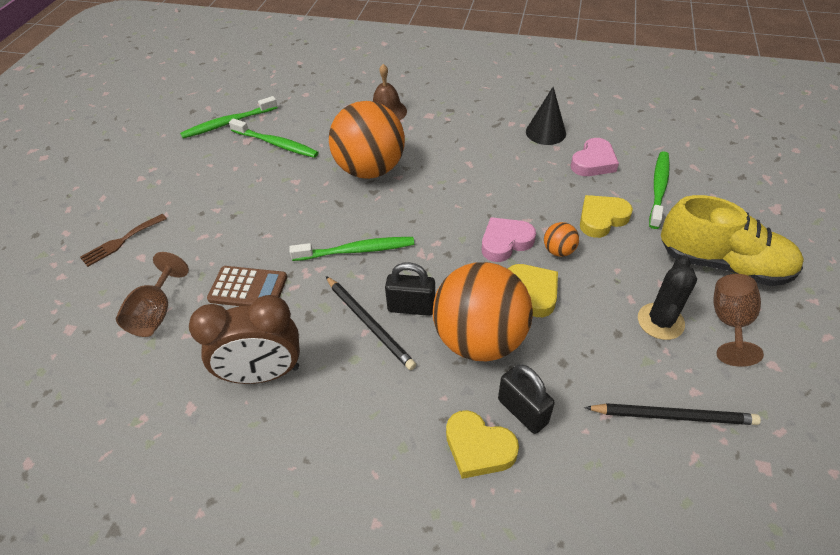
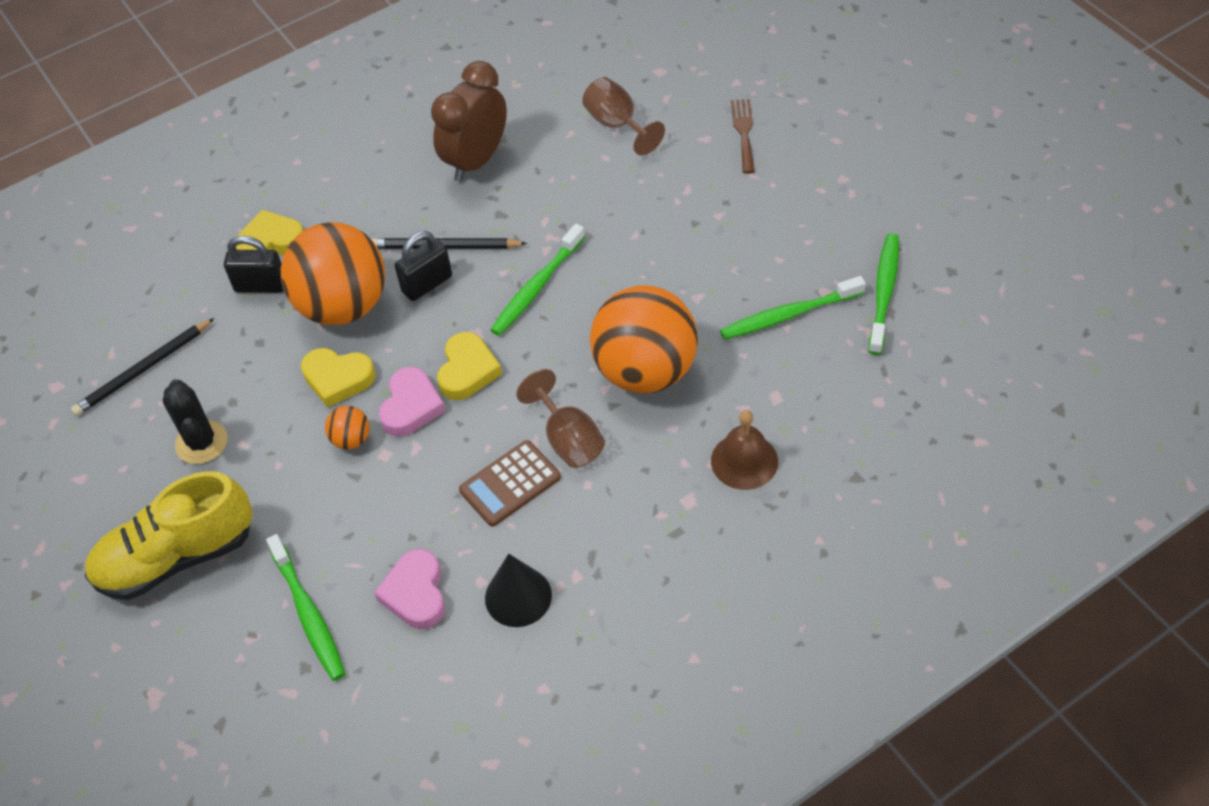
camera: 135 degrees right, 5 degrees up
brown calculator [207,266,287,306] -> brown calculator moved to [459,440,561,526]
yellow heart [580,195,633,238] -> yellow heart moved to [437,332,502,400]
brown goblet [713,274,764,367] -> brown goblet moved to [516,369,605,468]

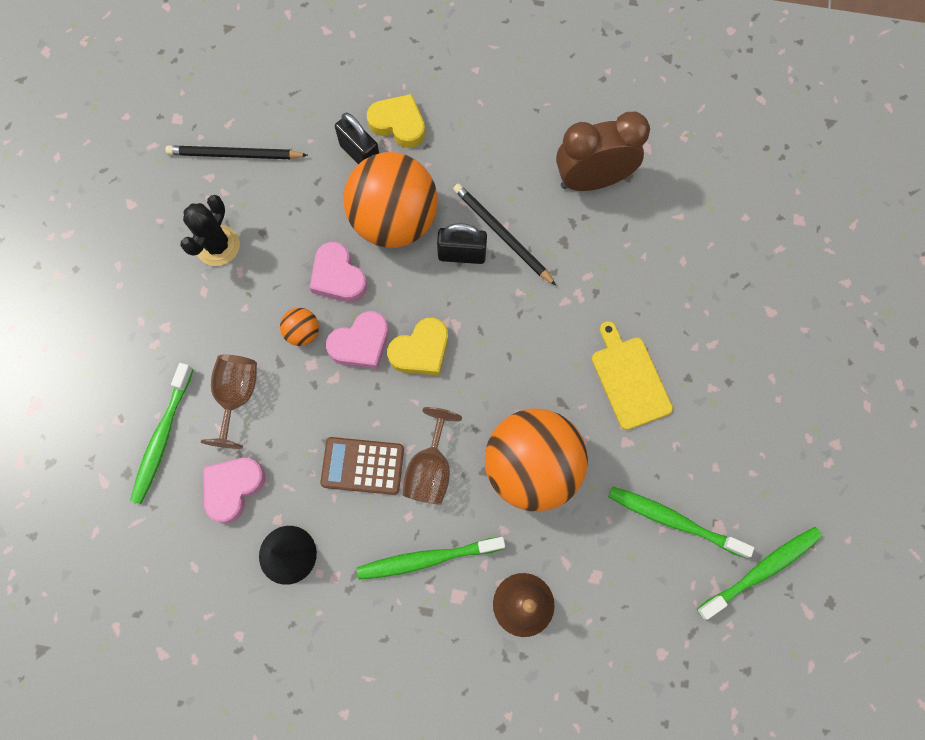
camera: 40 degrees right, 20 degrees up
yellow shoe [85,471,253,600] -> none
yellow heart [301,348,376,408] -> pink heart [310,242,367,302]
green toothbrush [490,224,585,336] -> green toothbrush moved to [357,537,505,580]
brown goblet [582,77,665,156] -> brown goblet moved to [201,355,257,449]
brown fork [731,99,755,174] -> none
none -> yellow cutting board [592,321,673,430]

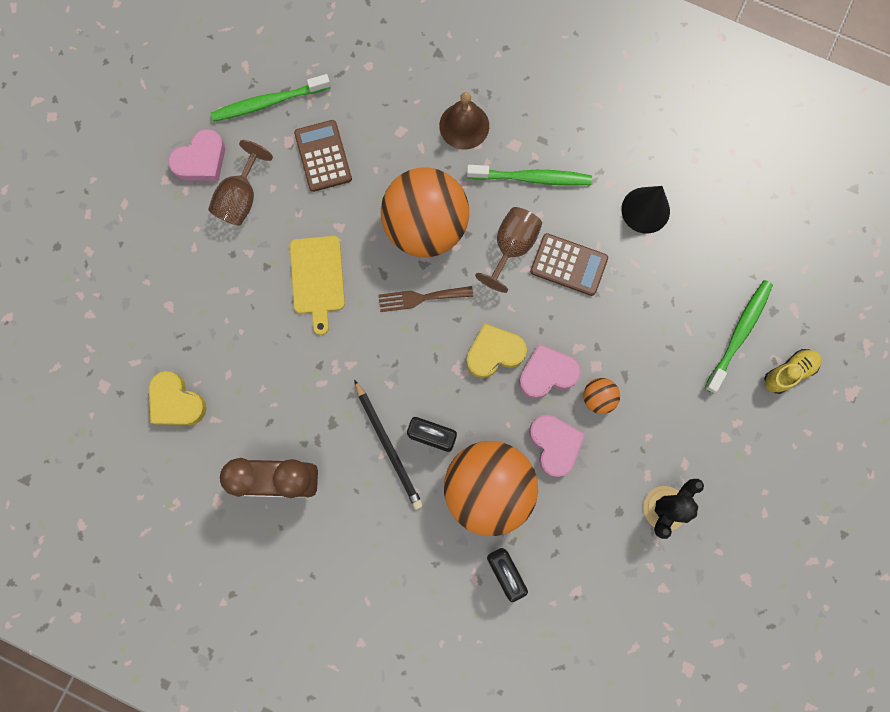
camera: 165 degrees left, 5 degrees up
black pencil [165,146,308,159] -> none
brown goblet [201,355,257,449] -> brown goblet moved to [208,140,273,225]
pink heart [203,458,265,523] -> pink heart moved to [168,129,225,181]
yellow heart [367,94,425,148] -> yellow heart moved to [149,371,207,425]
green toothbrush [608,486,754,558] -> brown calculator [294,120,352,192]
none -> brown fork [378,286,473,312]
none -> yellow shoe [764,349,822,394]

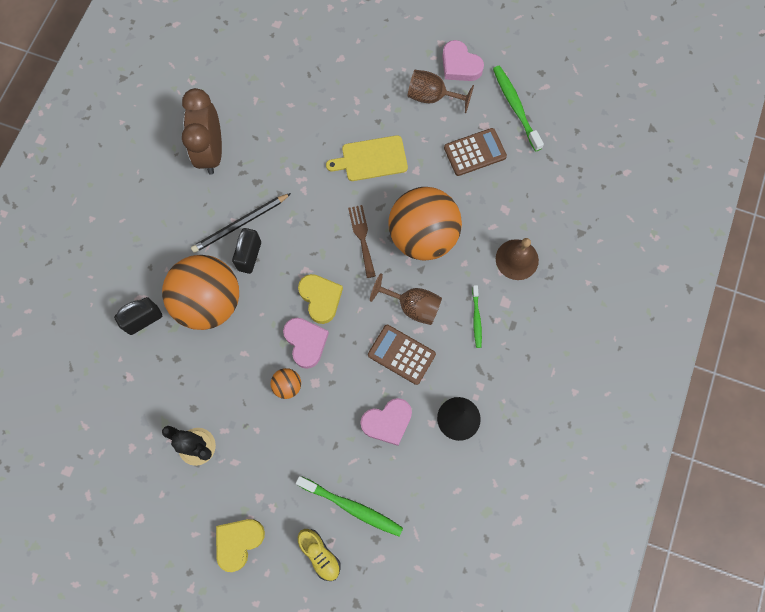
camera: 85 degrees right, 5 degrees down
yellow heart [149,371,207,425] -> yellow heart moved to [216,519,265,572]
green toothbrush [467,165,592,186] -> green toothbrush [472,285,482,348], size x0.58
pink heart [529,415,585,477] -> pink heart moved to [360,398,412,446]
brown calculator [530,233,608,296] -> brown calculator turned 105 degrees clockwise [368,325,436,385]

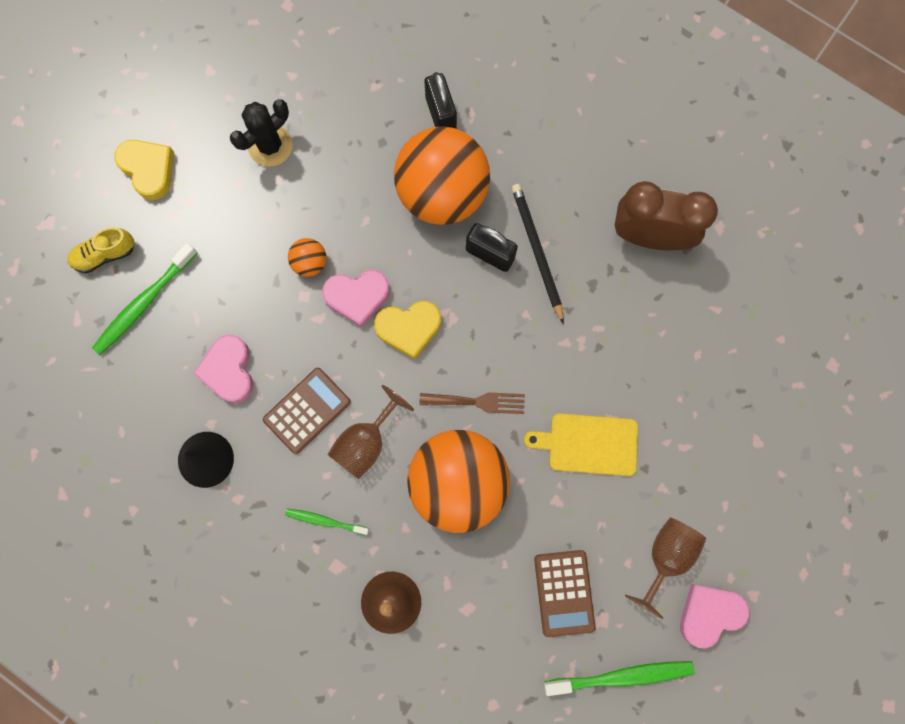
camera: 105 degrees right, 5 degrees up
yellow cutting board [326,135,408,181] -> yellow cutting board turned 90 degrees counterclockwise [524,413,638,476]

